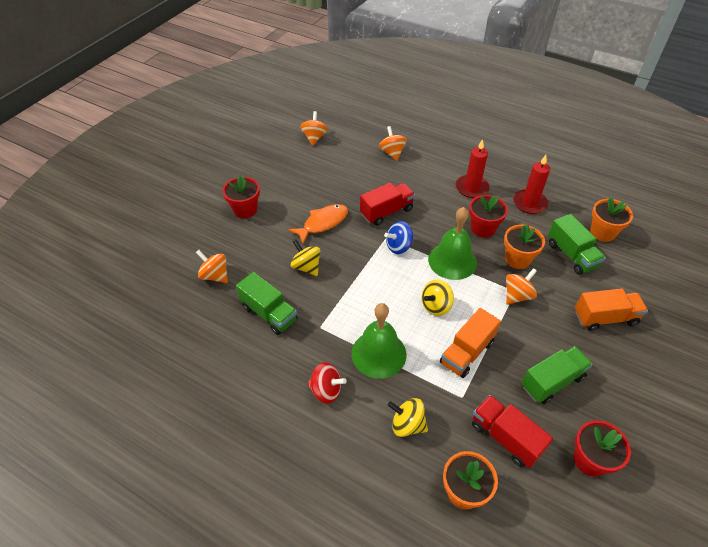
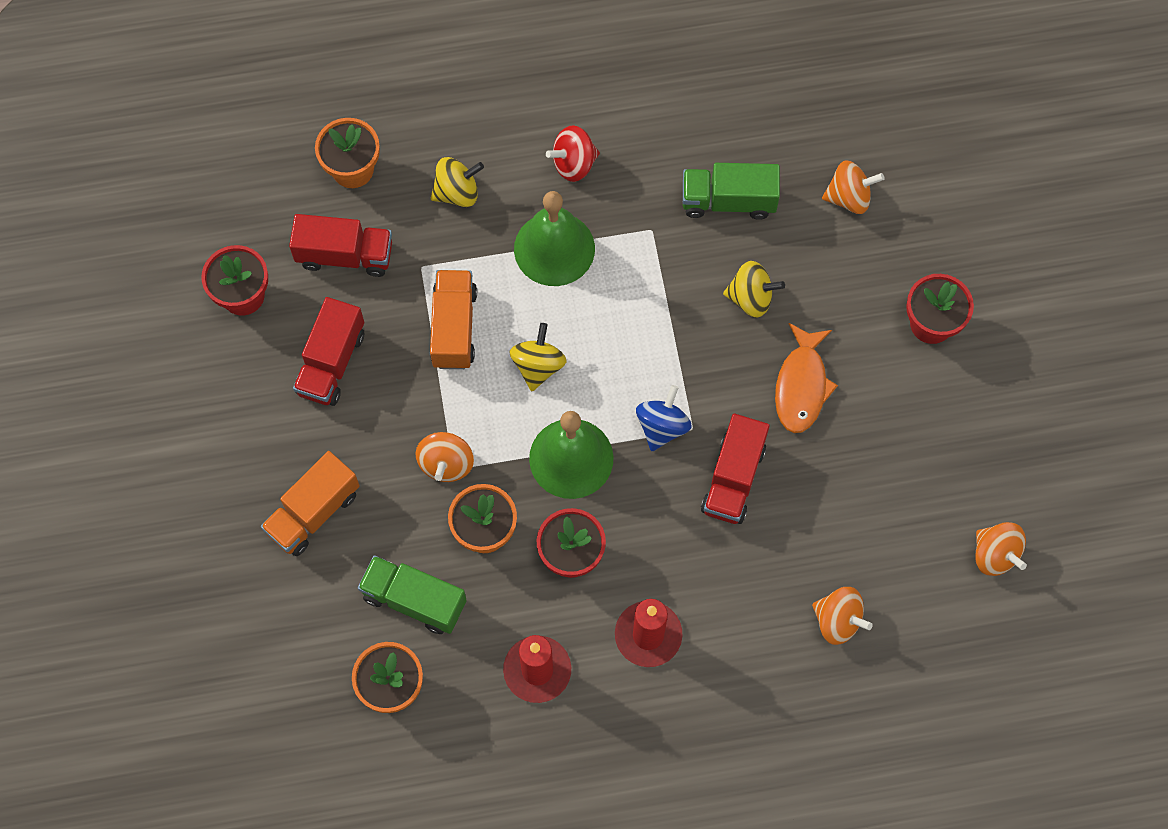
camera: 140 degrees right, 20 degrees up
green truck [522,346,593,404] -> red truck [293,297,364,406]

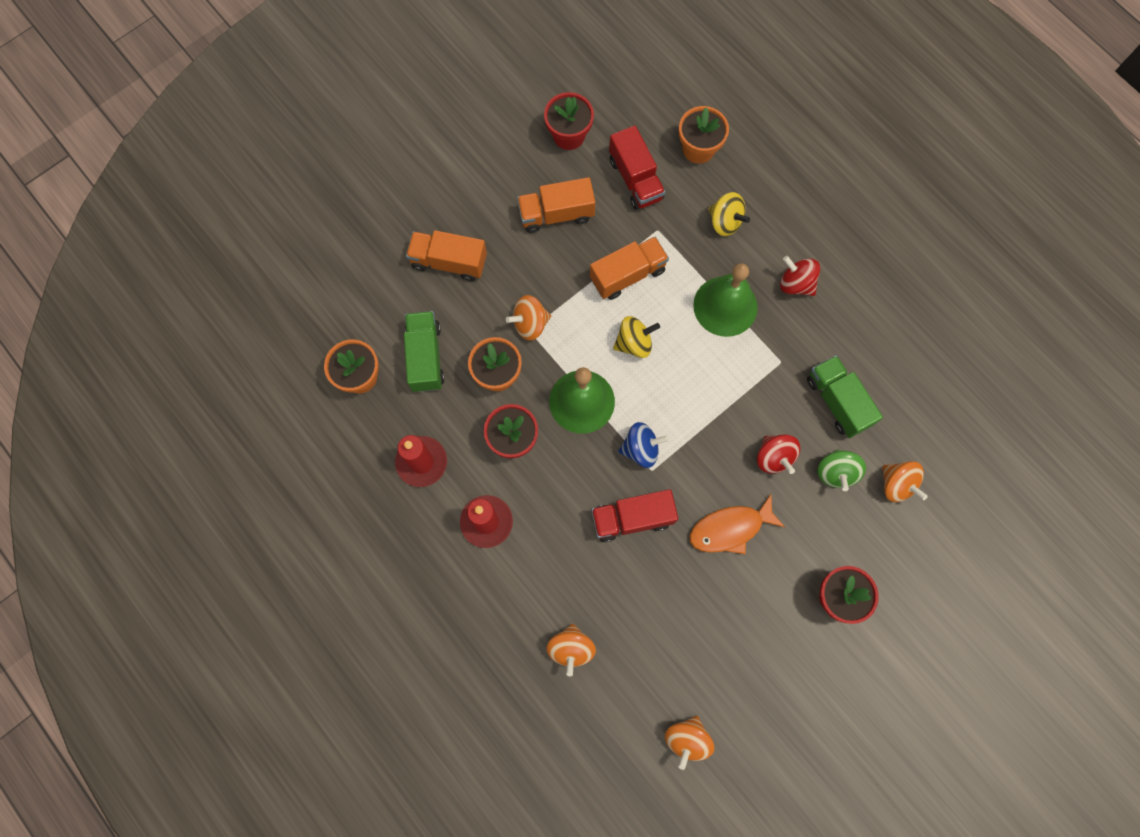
camera: 60 degrees right, 5 degrees up
red truck [293,297,364,406] -> orange truck [517,177,595,233]
yellow spinning top [723,261,785,318] -> red spinning top [757,434,800,474]
none -> green spinning top [817,449,866,491]

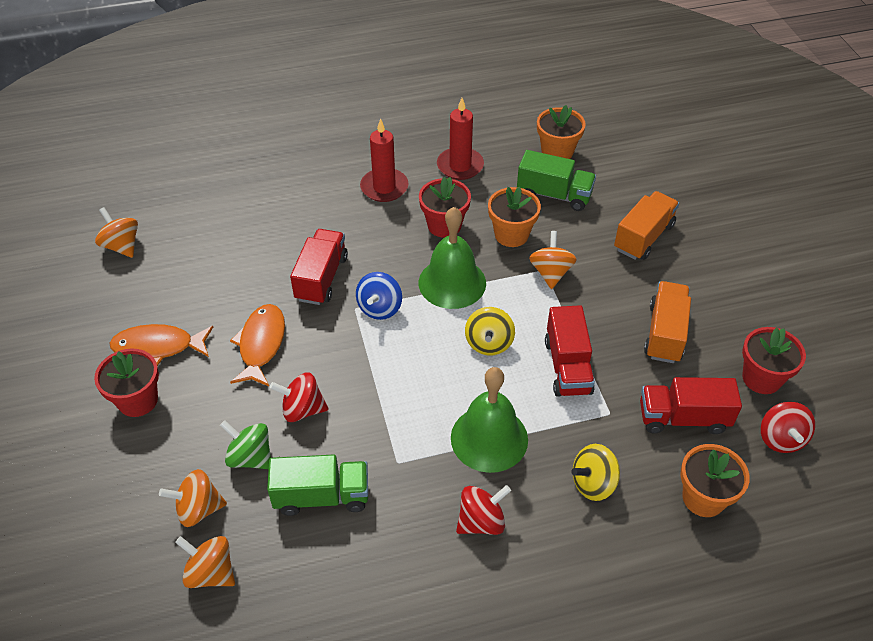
camera: 115 degrees right, 25 degrees down
orange spinning top [546,624,596,676] -> orange spinning top moved to [175,536,235,588]
orange truck [590,237,669,300] -> red truck [545,305,595,397]
none -> orange fish [110,324,213,366]
none -> red spinning top [761,402,815,453]

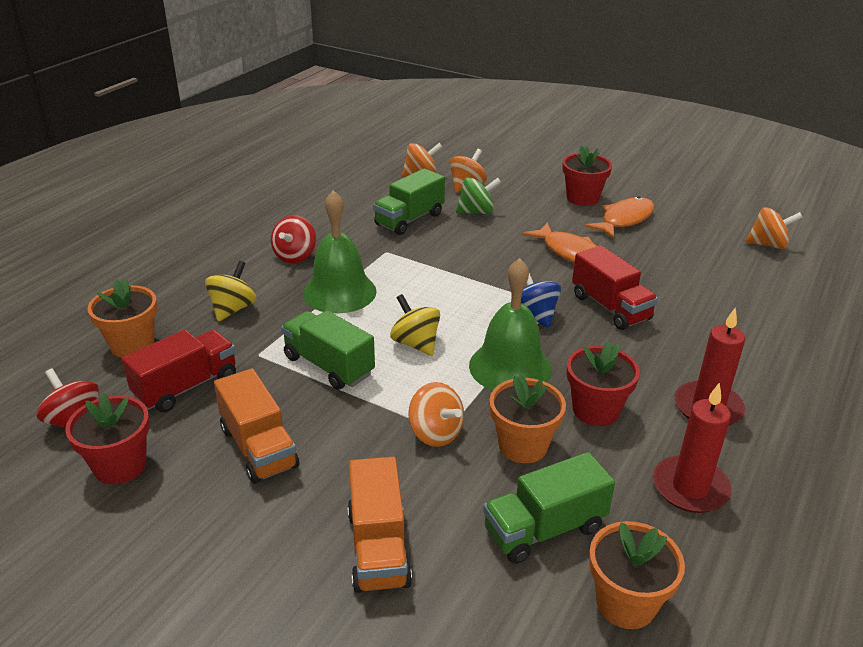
camera: 135 degrees right, 15 degrees down
red spinning top [270,372,328,422] -> none
red truck [545,305,595,397] -> green truck [281,310,375,390]

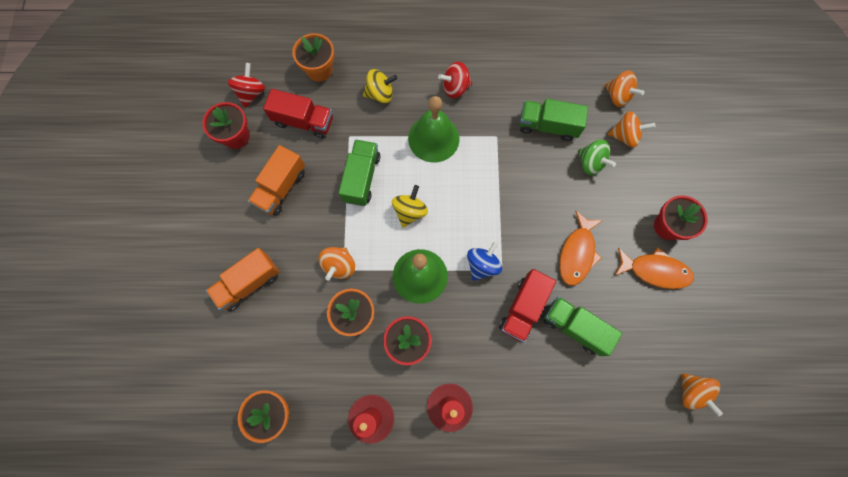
camera: 60 degrees right, 40 degrees up
green truck [483,452,615,564] -> green truck moved to [544,296,622,356]

